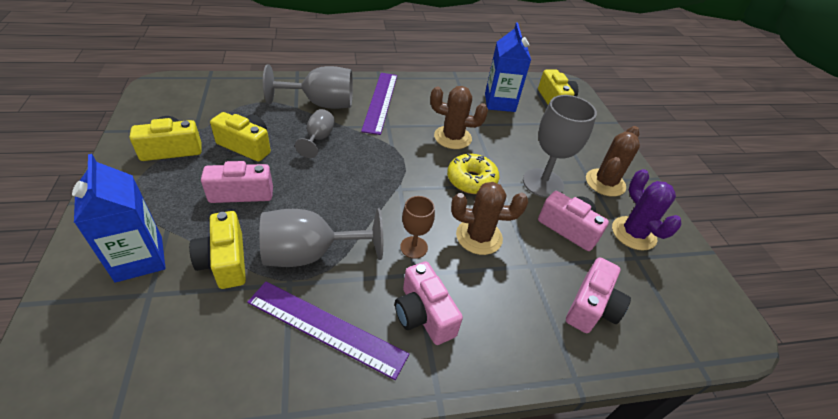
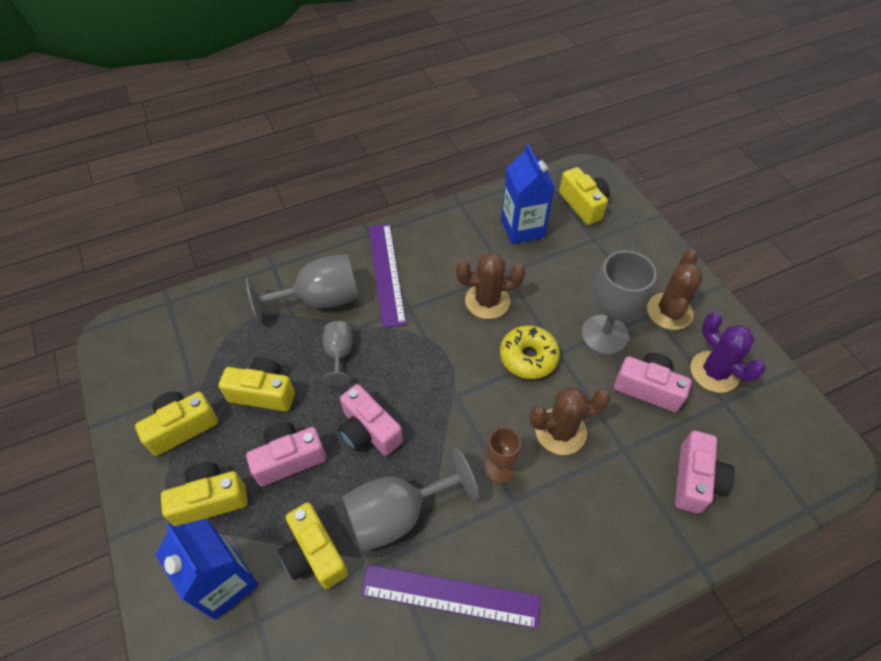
camera: 10 degrees left, 10 degrees up
pink camera [395,261,463,345] -> pink camera moved to [338,384,403,456]
none -> yellow camera [161,462,248,526]

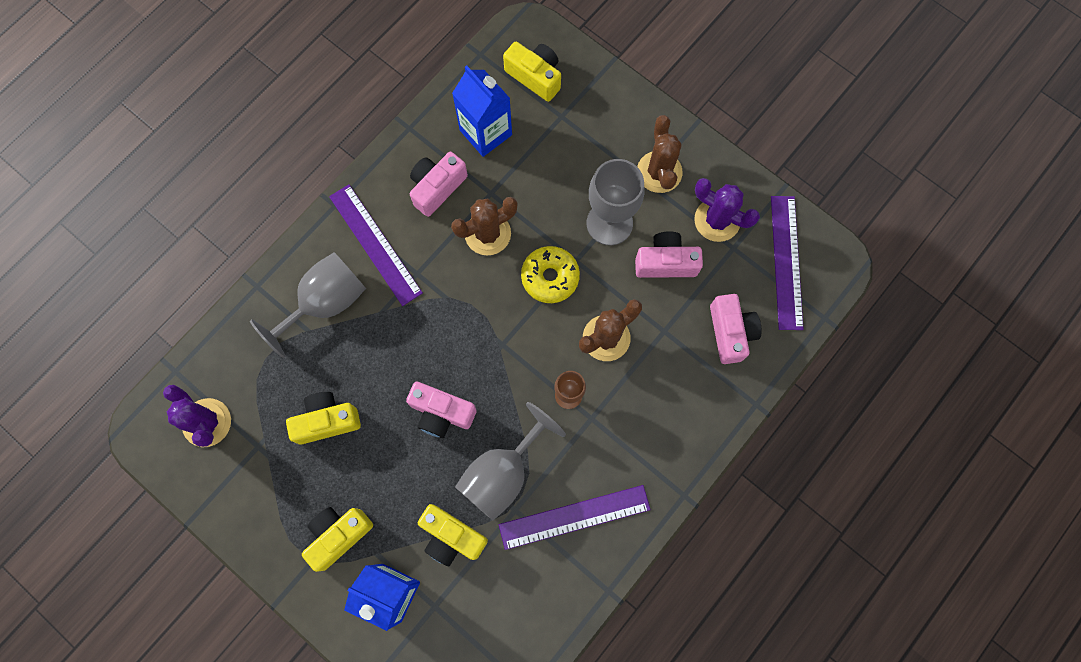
camera: 25 degrees left, 20 degrees up
yellow camera [135,391,218,456] -> none
pink camera [246,422,326,486] -> pink camera moved to [410,152,468,217]
grey goblet [322,321,353,386] -> none
none -> purple cactus [163,385,231,447]
none -> purple ruler [771,196,804,330]

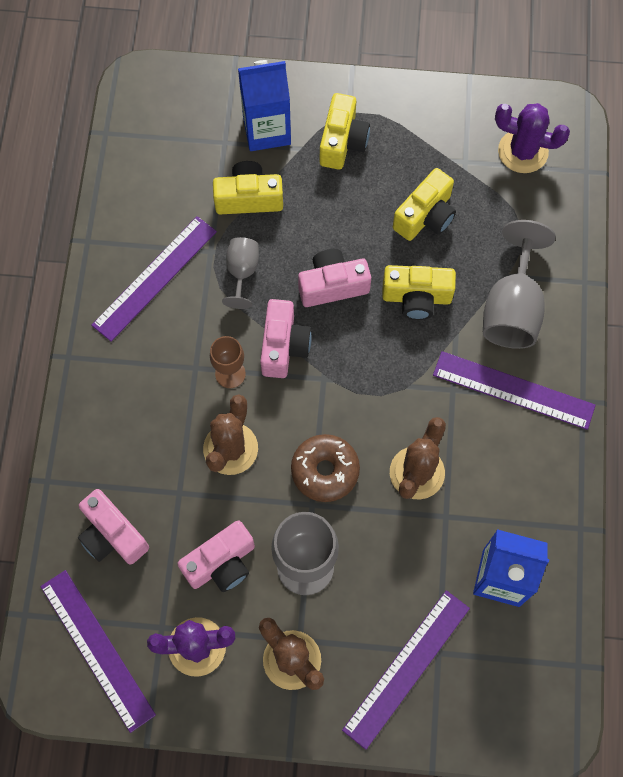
camera: 145 degrees right, 5 degrees down
pink camera [410,152,468,217] -> pink camera moved to [260,299,312,378]
grey goblet [455,402,566,521] -> grey goblet [222,237,259,309], size x0.56
yellow camera [503,42,561,102] -> yellow camera moved to [382,265,456,320]
yellow donut [521,246,580,303] -> brown donut [291,434,360,502]
none -> purple ruler [342,590,470,750]

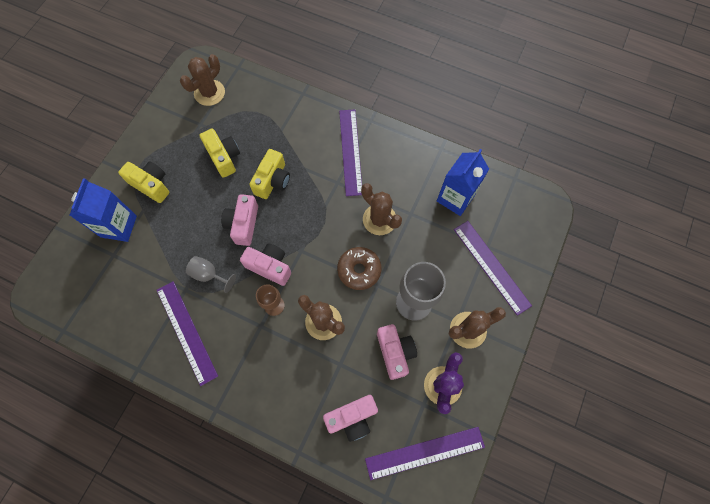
camera: 70 degrees left, 0 degrees up
yellow camera [213,161,283,214] -> none
purple ruler [433,351,596,430] -> purple ruler turned 45 degrees counterclockwise [339,109,362,196]
grey goblet [483,220,556,349] -> none
purple cactus [495,103,570,173] -> brown cactus [180,54,225,106]

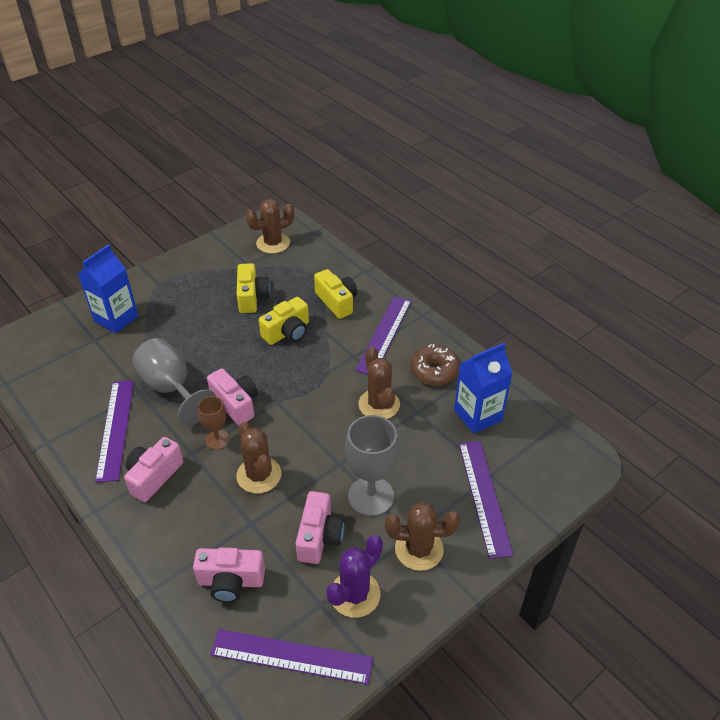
camera: 25 degrees right, 25 degrees down
yellow camera [118,161,169,203] -> yellow camera moved to [314,269,357,319]
grey goblet [186,256,236,293] -> grey goblet [132,338,216,425], size x1.78
pink camera [221,194,258,246] -> pink camera moved to [124,437,183,502]
brown donut [337,247,381,290] -> brown donut moved to [411,344,460,385]

